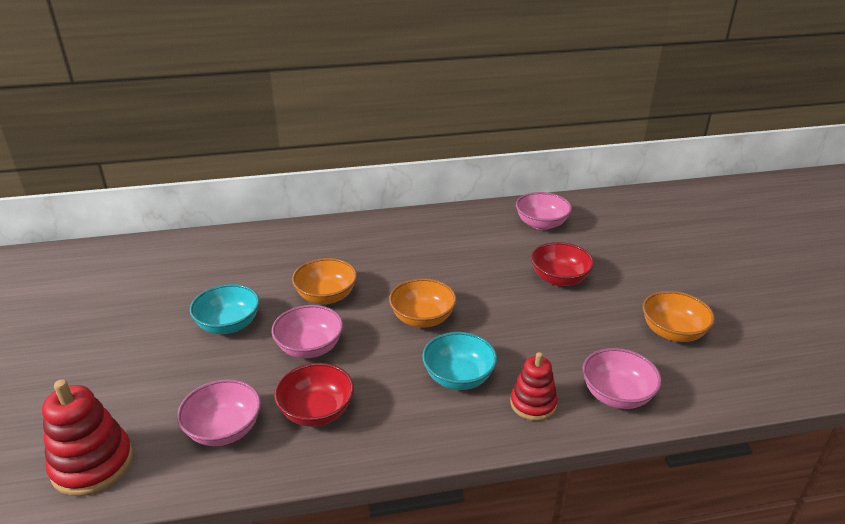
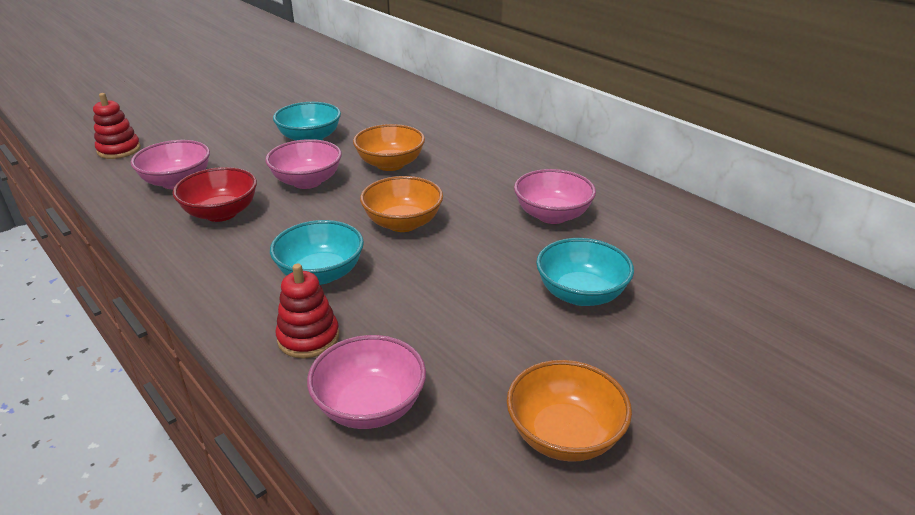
camera: 60 degrees right, 0 degrees up
red stacking toy [42,380,133,496] -> red stacking toy [93,93,141,159], size x0.65
pink bowl [516,192,572,230] -> pink bowl moved to [514,169,596,224]
red bowl [531,242,594,287] -> turquoise bowl [536,238,634,306]

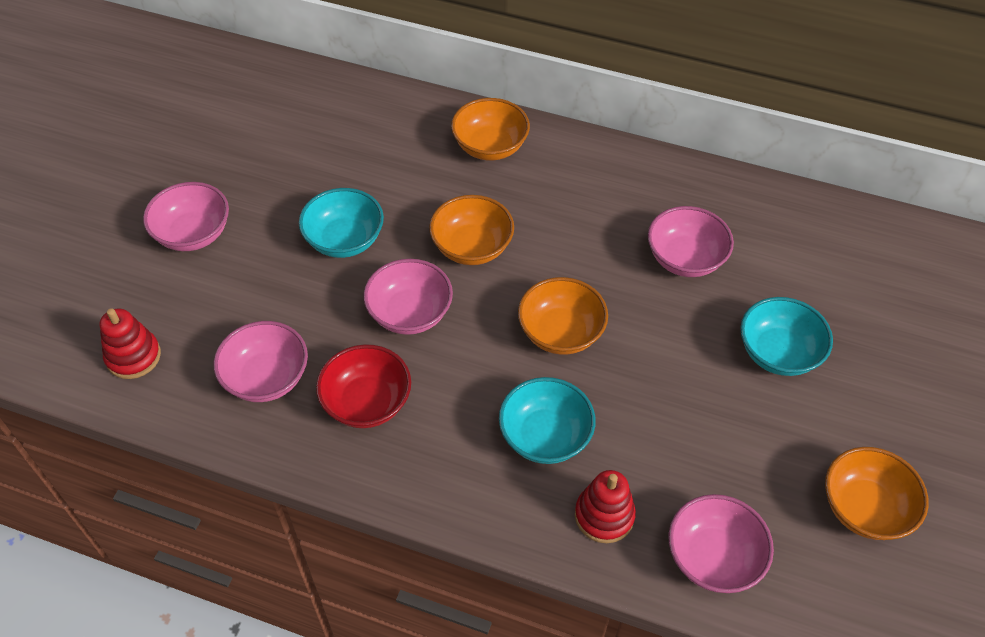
camera: 30 degrees left, 20 degrees up
none -> pink bowl [143,182,229,251]
none -> orange bowl [451,98,530,161]

